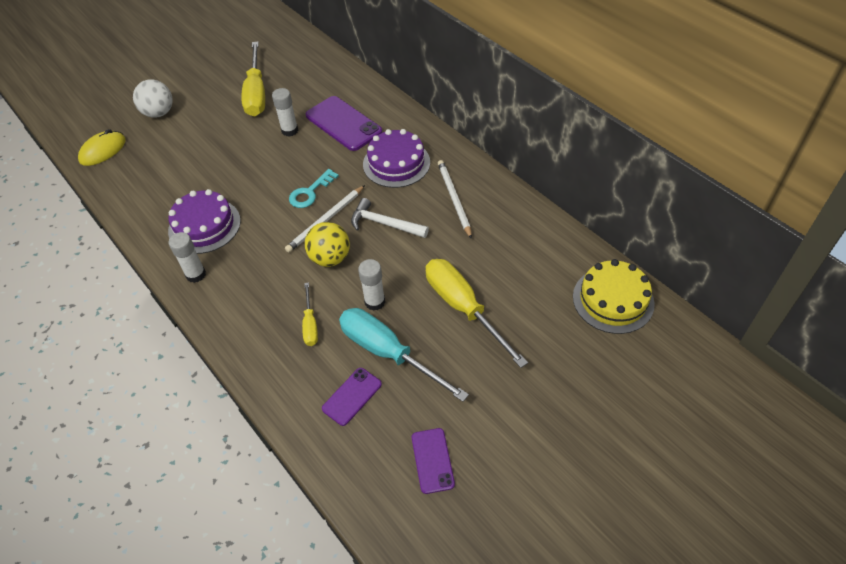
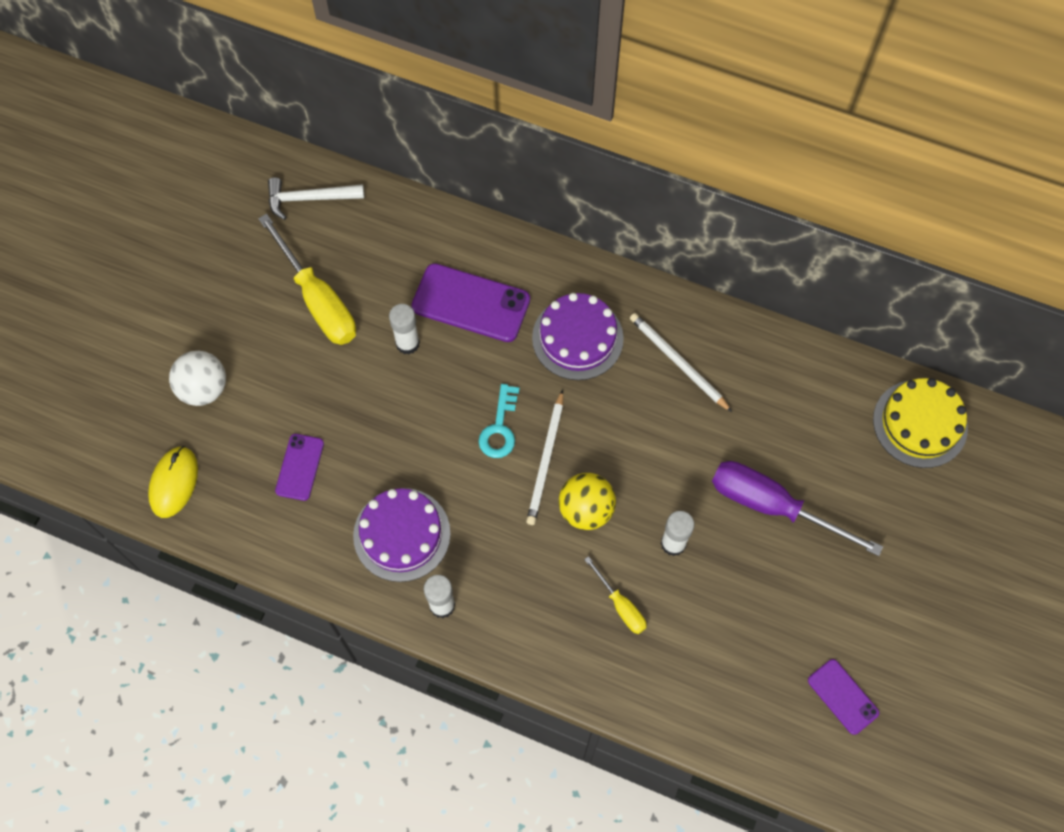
camera: 30 degrees left, 15 degrees up
purple phone [322,368,382,426] -> purple phone moved to [275,434,324,501]
turquoise screwdriver [339,308,469,402] -> none
white hammer [351,198,429,238] -> white hammer moved to [268,177,365,220]
yellow screwdriver [426,259,528,368] -> purple screwdriver [712,461,883,556]

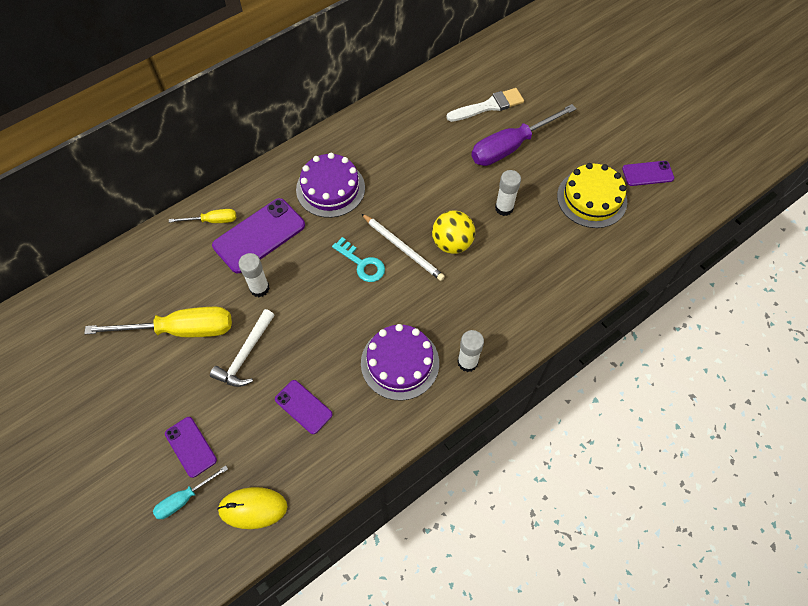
camera: 60 degrees left, 5 degrees down
yellow mouse [148,446,198,518] -> yellow mouse turned 45 degrees counterclockwise [217,487,288,529]
white ball [169,351,226,406] -> purple phone [165,417,217,478]
white hammer [268,177,365,220] -> white hammer moved to [210,309,275,387]
yellow screwdriver [584,556,647,634] -> yellow screwdriver moved to [169,209,236,223]
white pencil [630,313,732,412] -> none
yellow cake [873,378,968,468] -> yellow cake moved to [557,163,627,228]
none -> turquoise screwdriver [153,465,228,519]
none -> white brush [446,88,524,122]

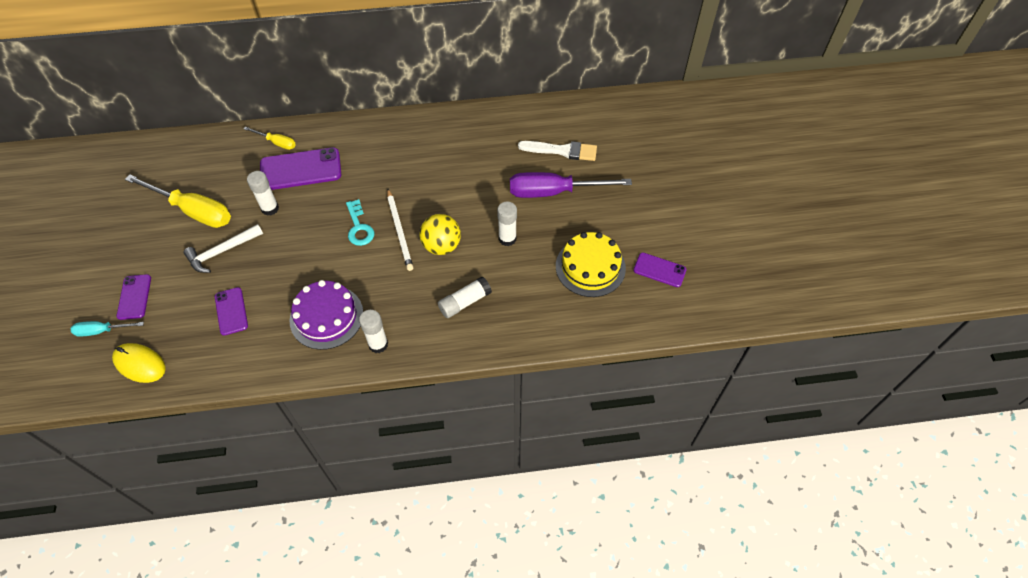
camera: 30 degrees right, 5 degrees down
purple cake [296,153,365,218] -> none
none -> white glue stick [438,277,492,318]

